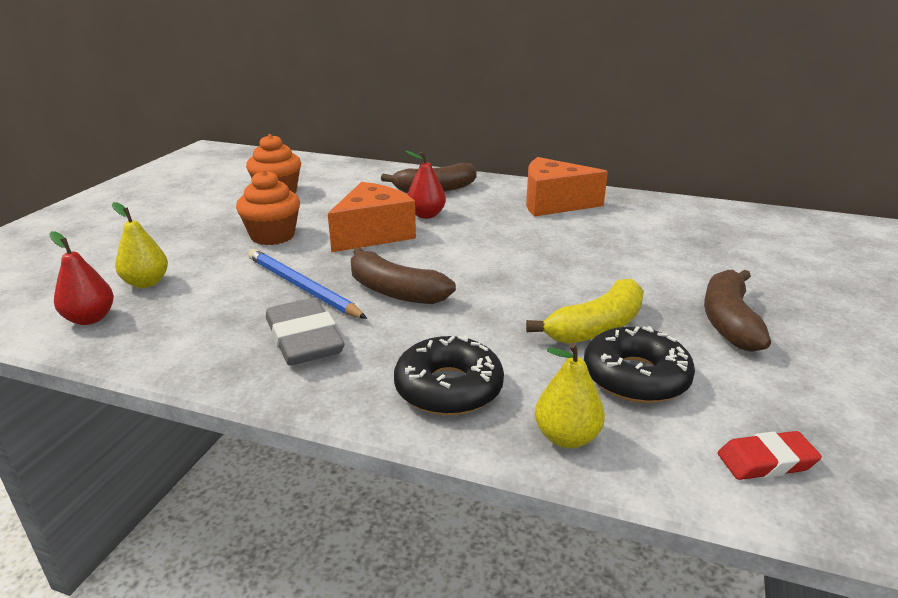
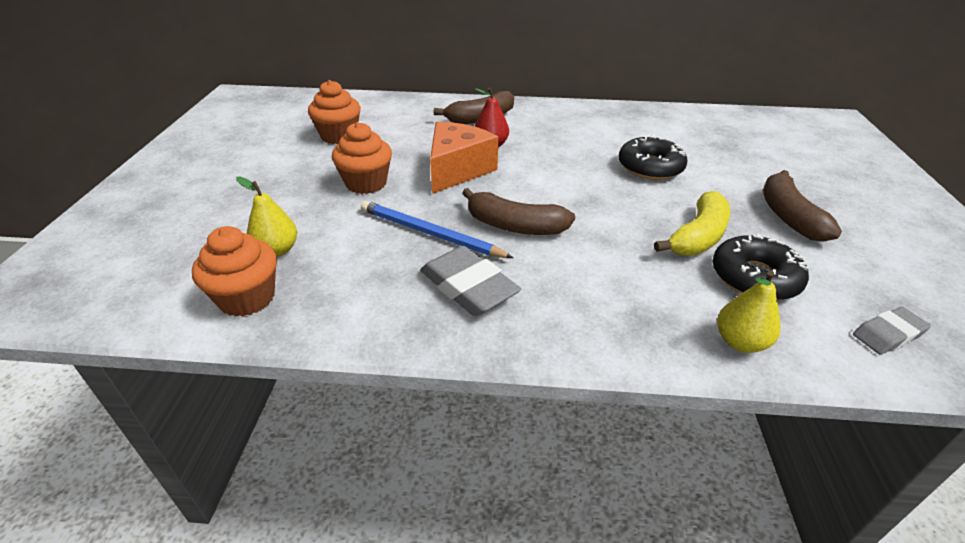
camera: 15 degrees left, 10 degrees up
red pear [49,231,114,325] -> orange cupcake [192,226,277,317]
black donut [394,335,504,416] -> black donut moved to [618,135,688,180]
orange cheese [526,157,608,217] -> none
red eraser [718,431,822,480] -> grey eraser [853,307,931,354]

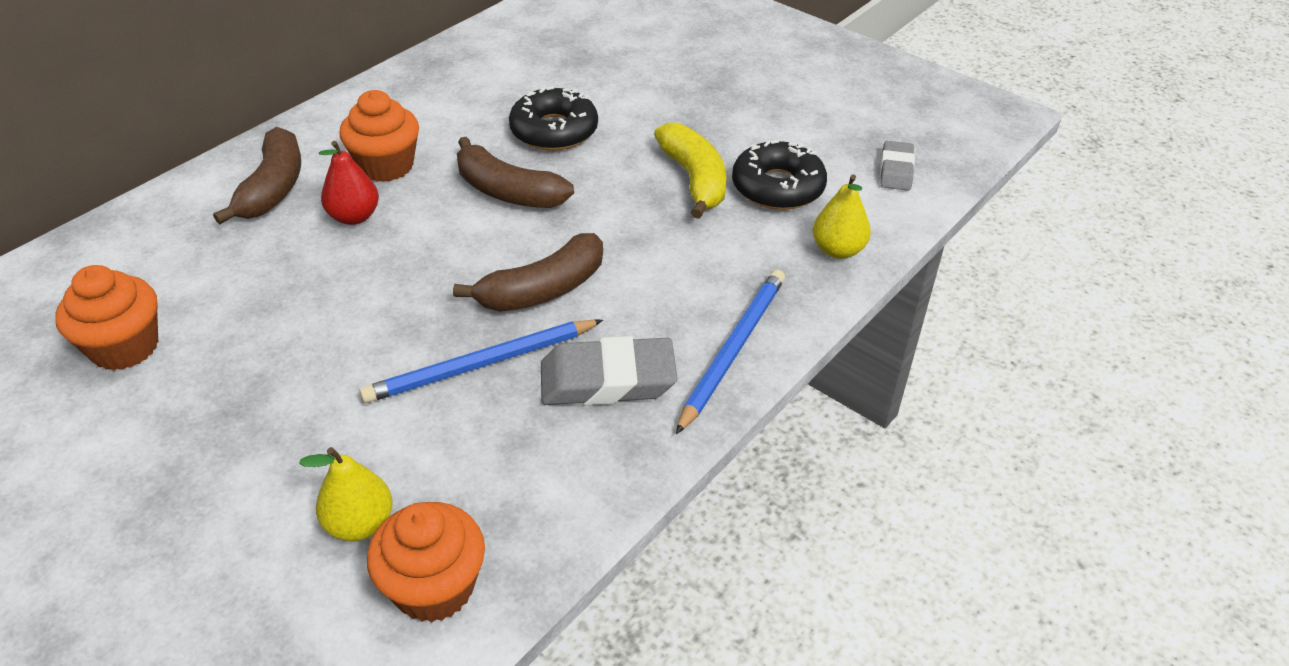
camera: 55 degrees left, 5 degrees up
orange cupcake [332,122,392,194] -> orange cupcake moved to [339,90,419,182]
orange cheese [430,122,498,194] -> none
brown banana [763,170,842,242] -> brown banana moved to [457,137,574,208]
none -> blue pencil [676,270,785,434]

